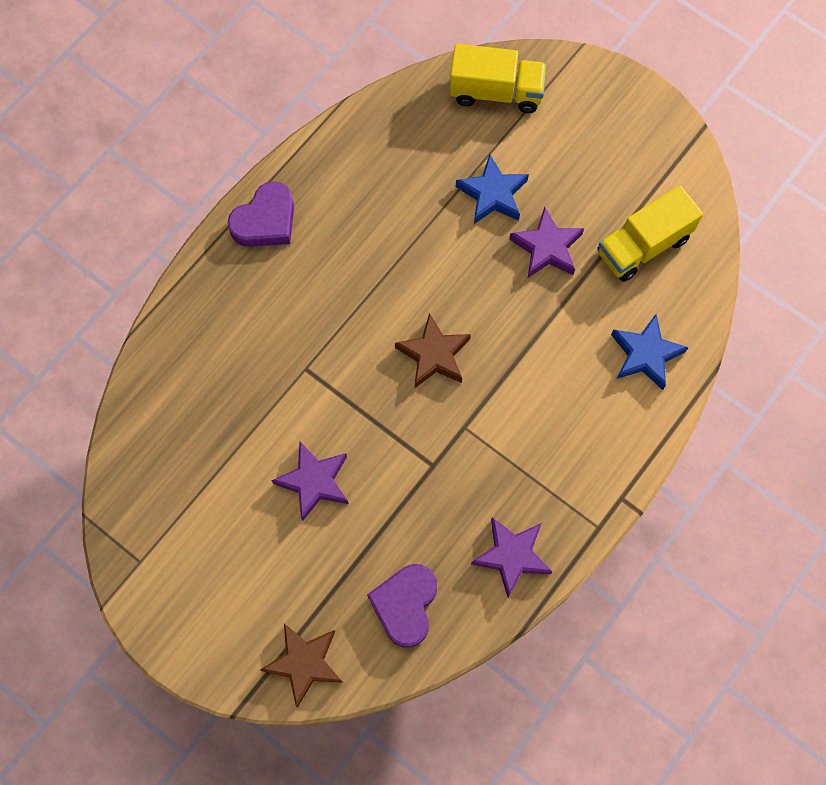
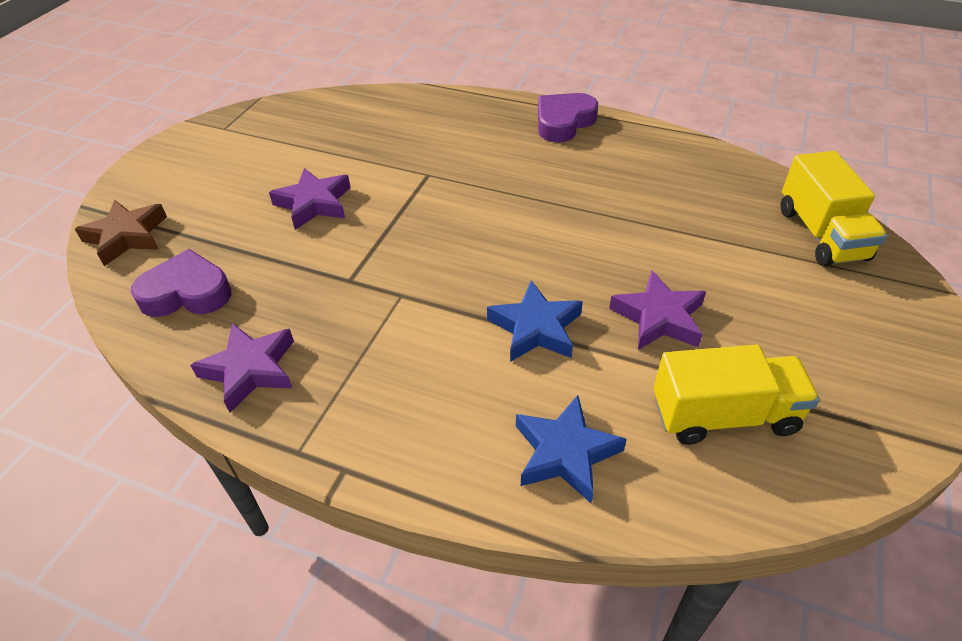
camera: 75 degrees right, 25 degrees down
purple heart [228,181,294,247] -> purple heart turned 105 degrees clockwise [538,93,598,142]
brown star [395,313,471,388] -> none
blue star [456,154,529,224] -> blue star moved to [487,280,583,362]
yellow truck [597,185,703,282] -> yellow truck turned 135 degrees clockwise [653,344,820,445]

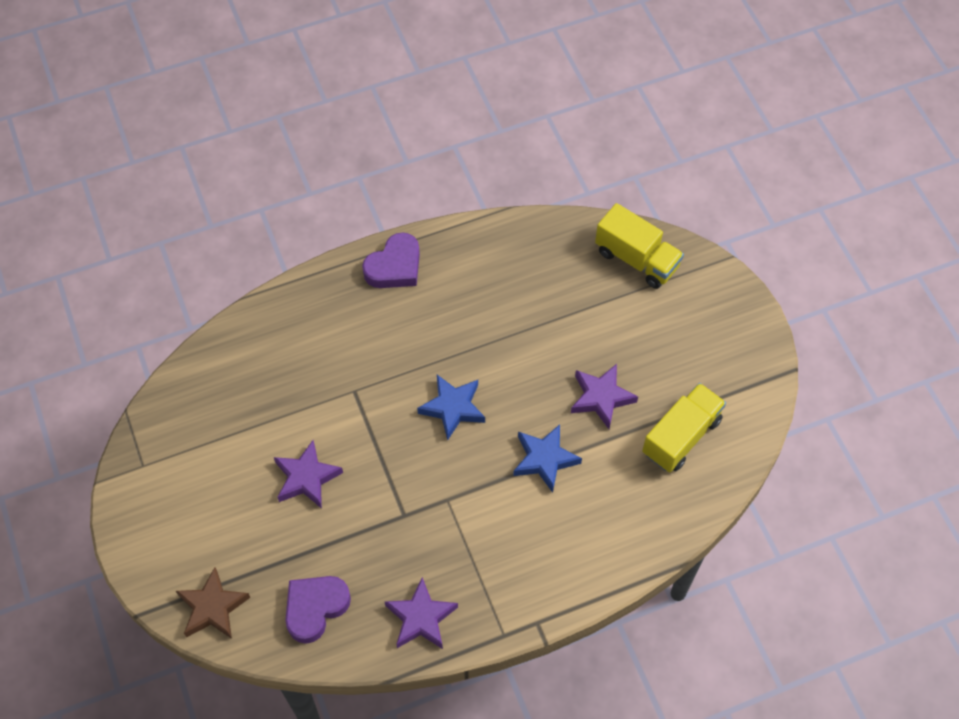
camera: 45 degrees left, 15 degrees up
blue star [516,395,627,503] -> blue star moved to [417,375,485,440]
purple heart [538,93,598,142] -> purple heart turned 135 degrees counterclockwise [362,232,420,288]

